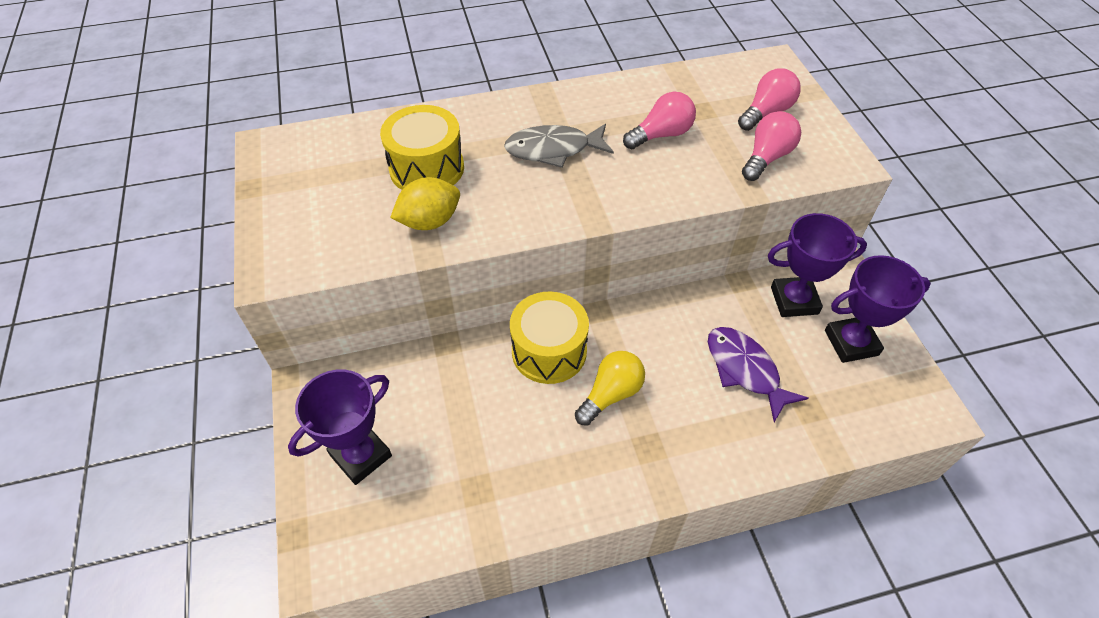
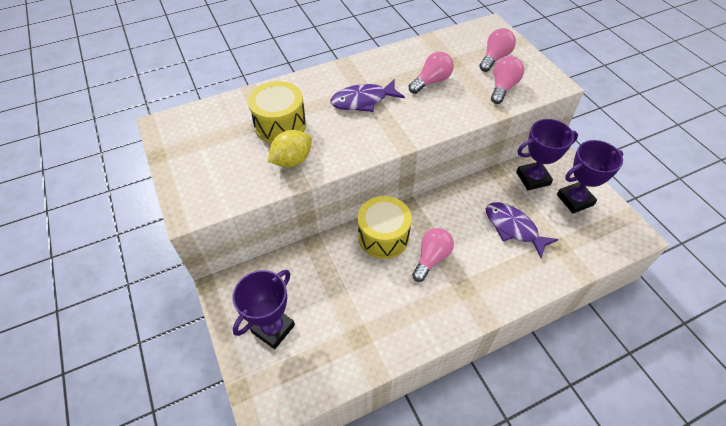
camera: 10 degrees left, 0 degrees up
grey fish [504,124,614,168] -> purple fish [331,80,405,112]
yellow light bulb [575,351,645,426] -> pink light bulb [412,228,454,282]

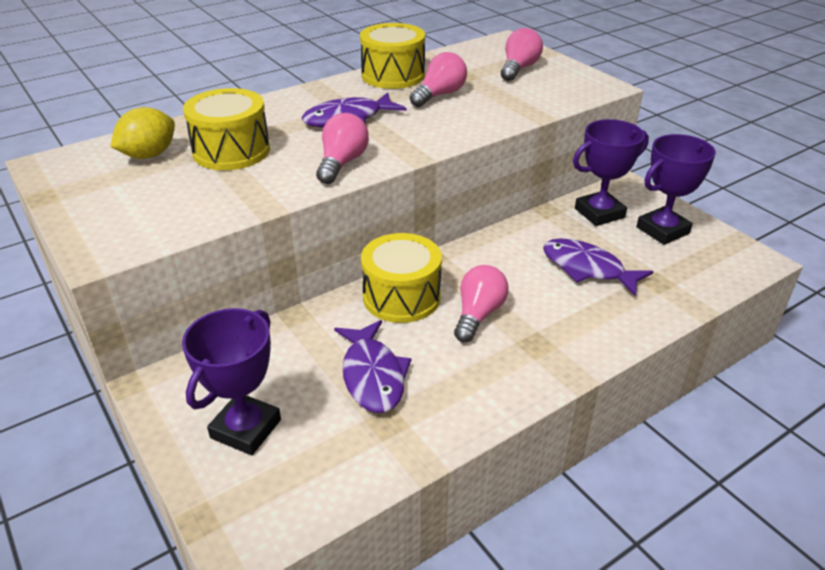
camera: 10 degrees left, 15 degrees down
yellow lemon [268,130,312,167] -> yellow lemon moved to [110,107,175,159]
pink light bulb [491,56,524,104] -> pink light bulb moved to [316,113,369,184]
none -> purple fish [334,320,411,413]
none -> yellow drum [360,23,425,89]

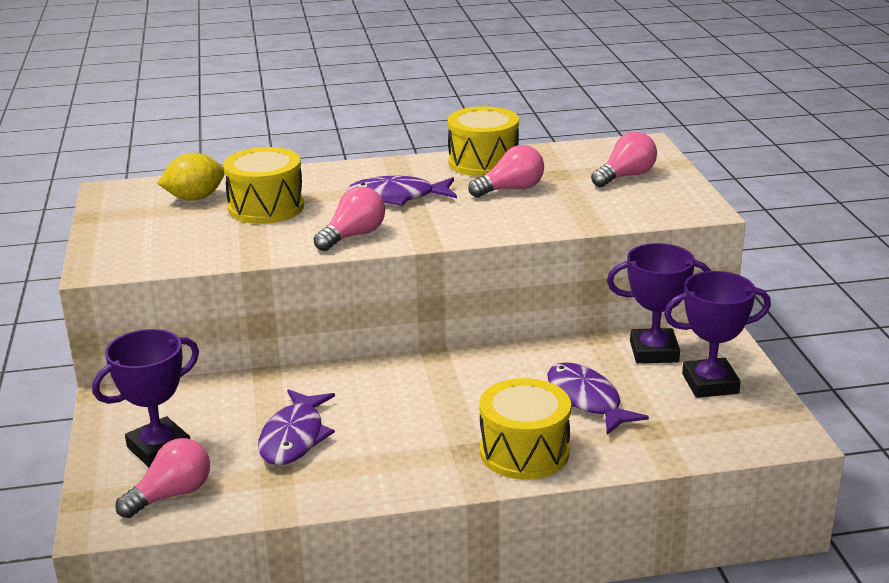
camera: 25 degrees right, 10 degrees down
yellow drum [361,233,442,323] -> yellow drum moved to [480,378,571,480]
pink light bulb [454,265,508,342] -> pink light bulb moved to [115,438,210,518]

